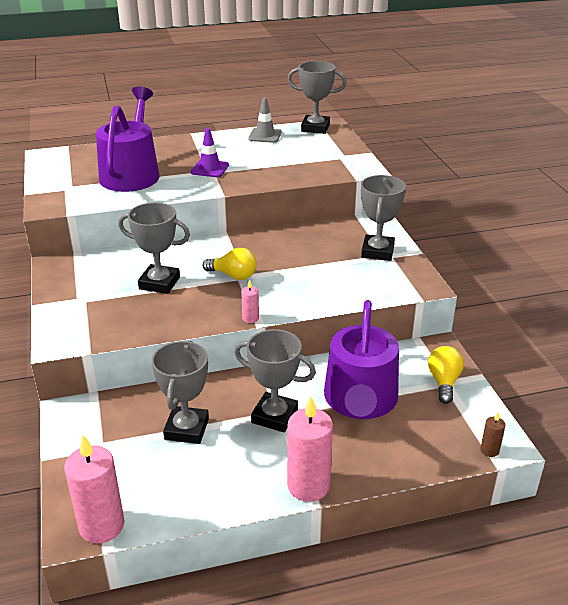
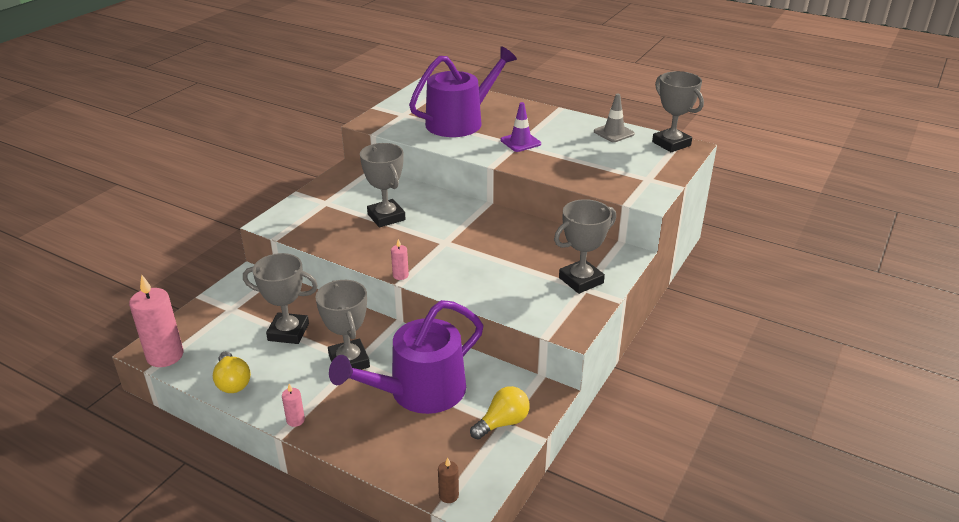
camera: 45 degrees right, 0 degrees up
grey trophy [152,340,209,444] -> grey trophy turned 45 degrees clockwise [243,253,318,344]
yellow light bulb [202,248,257,280] -> yellow light bulb moved to [213,351,251,393]
pink candle [287,397,333,502] -> pink candle [282,384,305,427], size x0.46

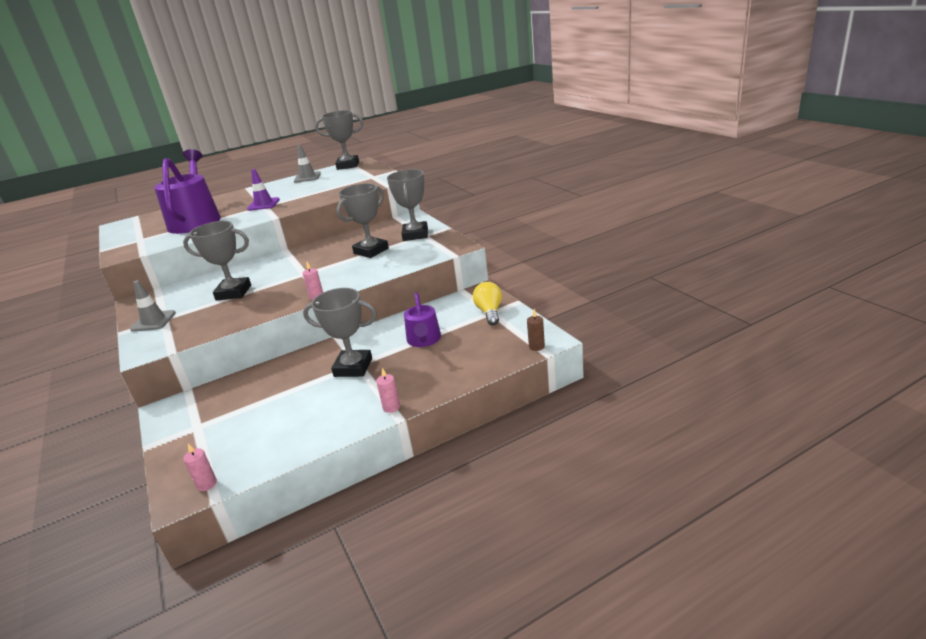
camera: 55 degrees left, 5 degrees down
pink candle [129,275,184,367] -> pink candle [183,443,217,491], size x0.46
yellow light bulb [213,351,251,393] -> none
grey trophy [243,253,318,344] -> grey trophy moved to [337,183,389,258]
purple watering can [329,300,483,414] -> purple watering can [404,292,441,347], size x0.55
none -> grey traffic cone [130,280,176,332]

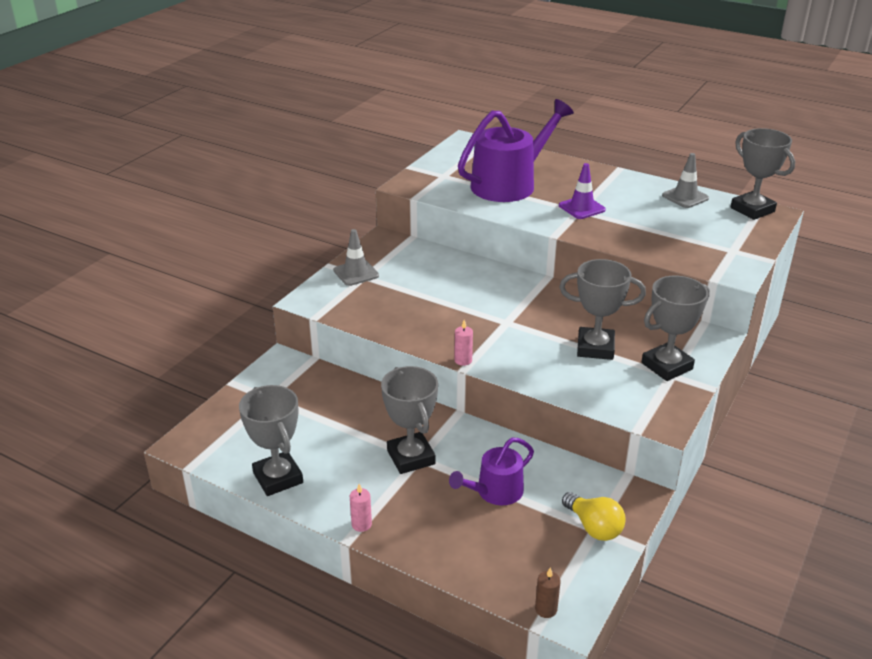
camera: 55 degrees right, 5 degrees up
grey trophy [183,221,251,301] -> grey trophy moved to [239,385,303,496]
pink candle [183,443,217,491] -> none
yellow light bulb [473,282,502,325] -> yellow light bulb turned 90 degrees clockwise [562,492,626,541]

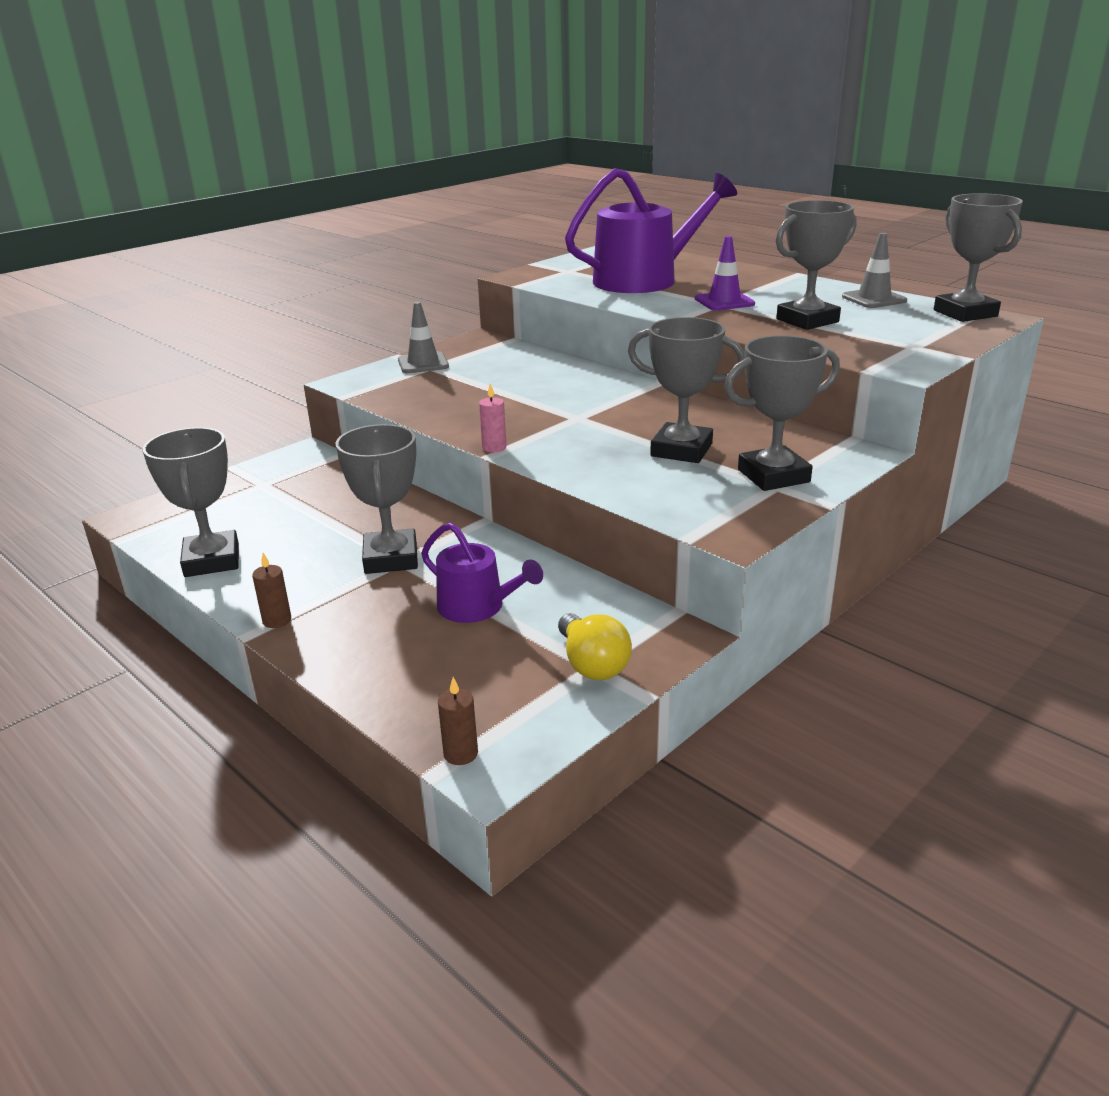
camera: 15 degrees right, 5 degrees down
pink candle [350,484,372,532] -> brown candle [252,553,291,628]
purple watering can [449,438,534,505] -> purple watering can turned 120 degrees counterclockwise [421,522,543,623]
none -> grey trophy [775,200,856,330]

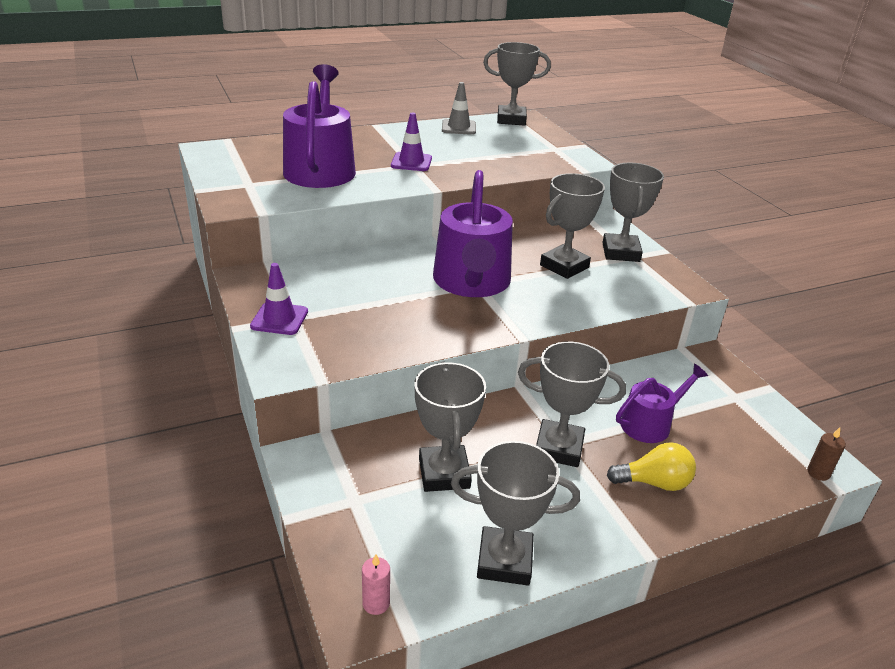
camera: 70 degrees left, 5 degrees up
brown candle [252,553,291,628] -> none
grey traffic cone [398,302,449,373] -> purple traffic cone [250,263,308,335]
pink candle [479,383,506,452] -> pink candle moved to [362,554,390,615]
yellow light bulb [558,613,632,680] -> yellow light bulb moved to [607,442,696,491]
grey trophy [775,200,856,330] -> grey trophy moved to [414,362,486,492]
none -> purple watering can [433,170,513,297]

